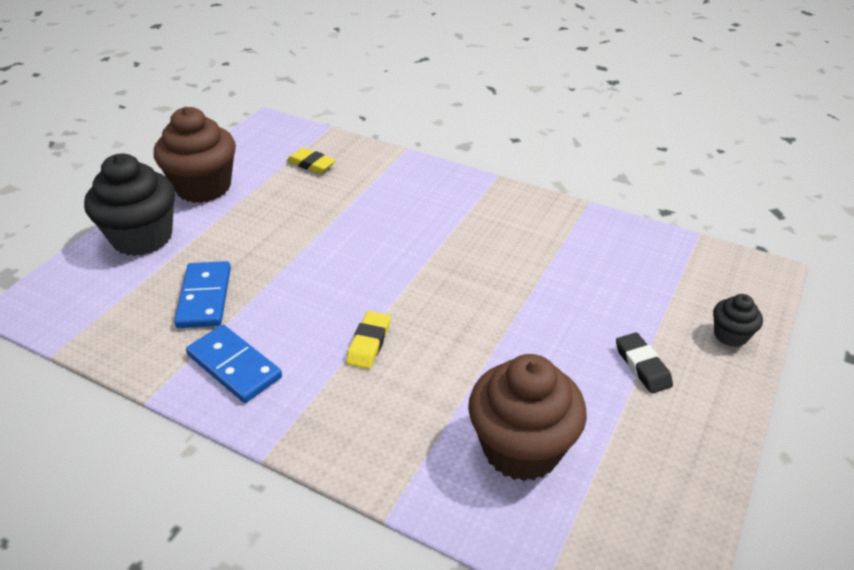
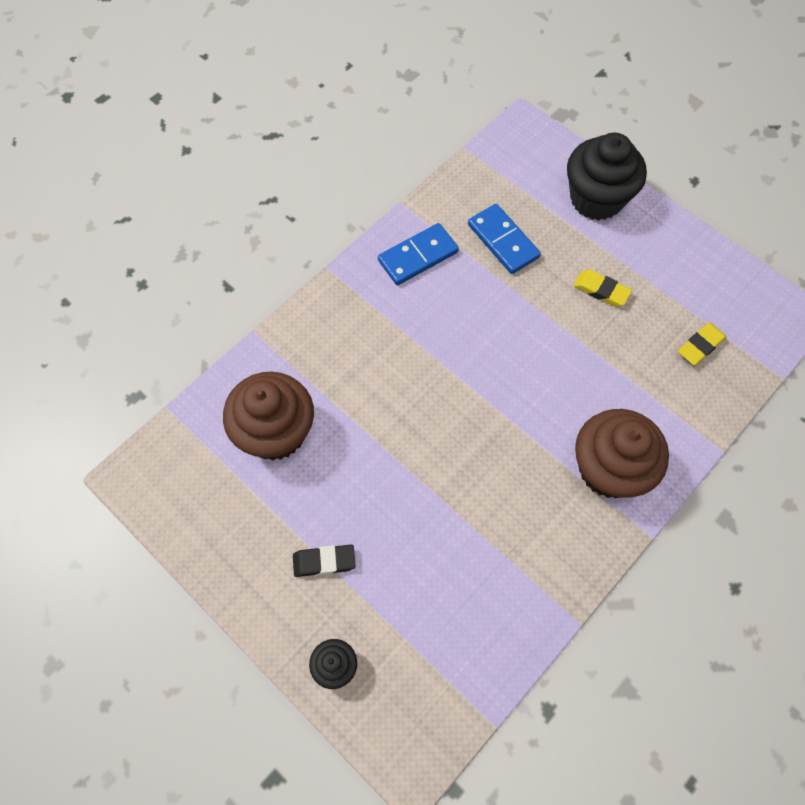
camera: 105 degrees right, 25 degrees up
brown cupcake [154,107,236,203] -> brown cupcake moved to [575,409,669,498]
blue domino [174,261,231,328] -> blue domino turned 45 degrees clockwise [468,204,541,274]
yellow eraser [346,311,391,369] -> yellow eraser moved to [573,270,632,306]

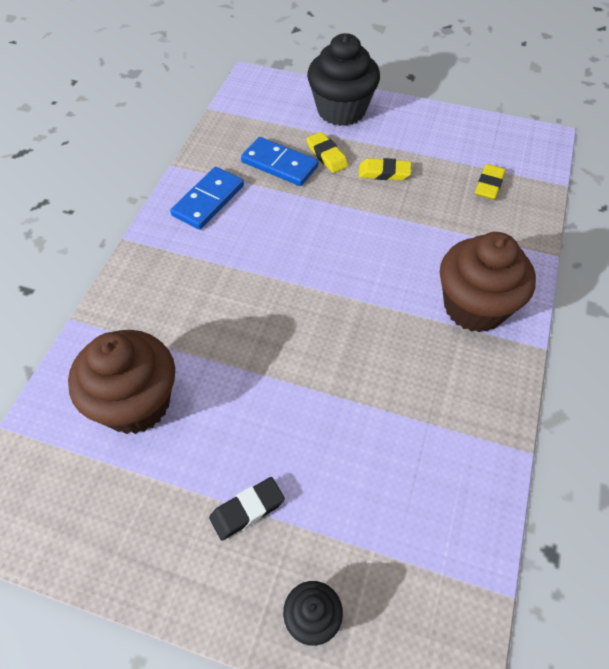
camera: 25 degrees left, 10 degrees down
none -> yellow eraser [307,132,348,173]

